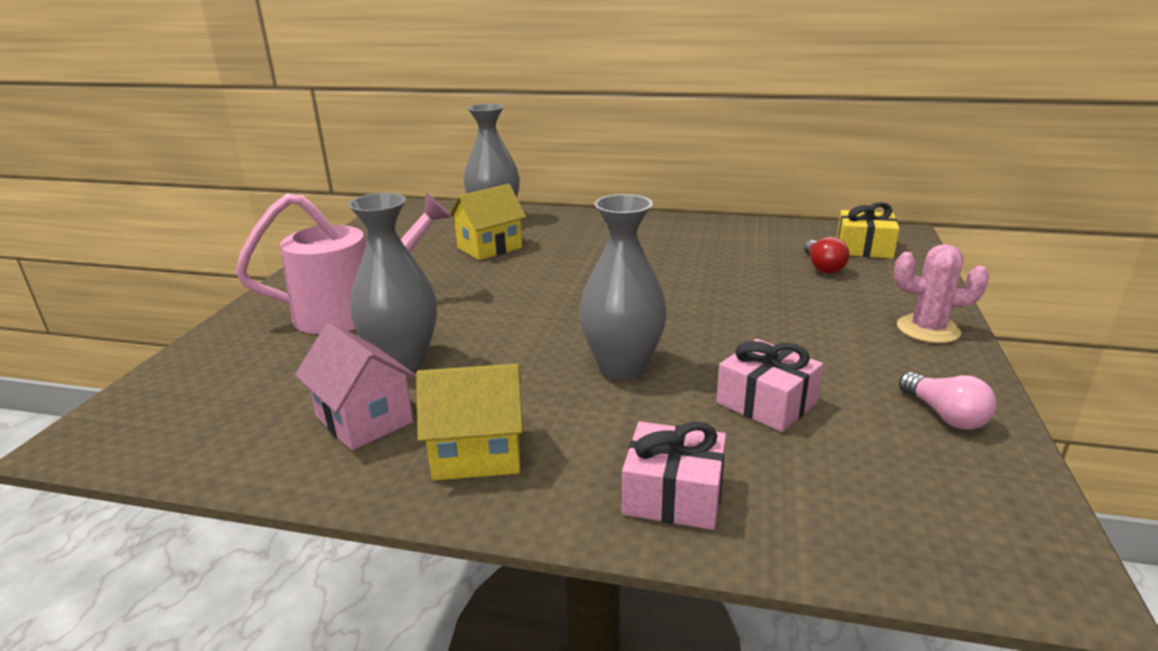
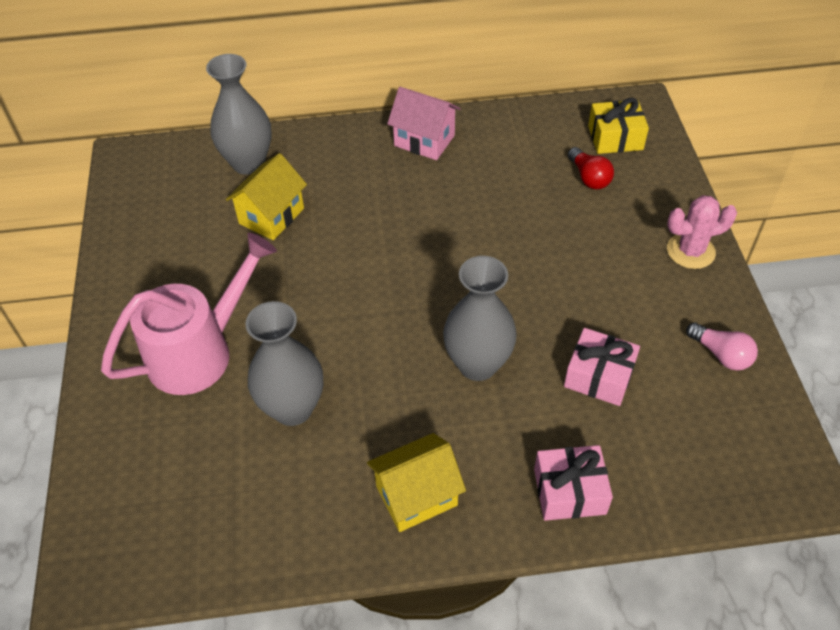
camera: 20 degrees left, 25 degrees up
pink house [295,322,416,451] -> pink house moved to [387,87,461,160]

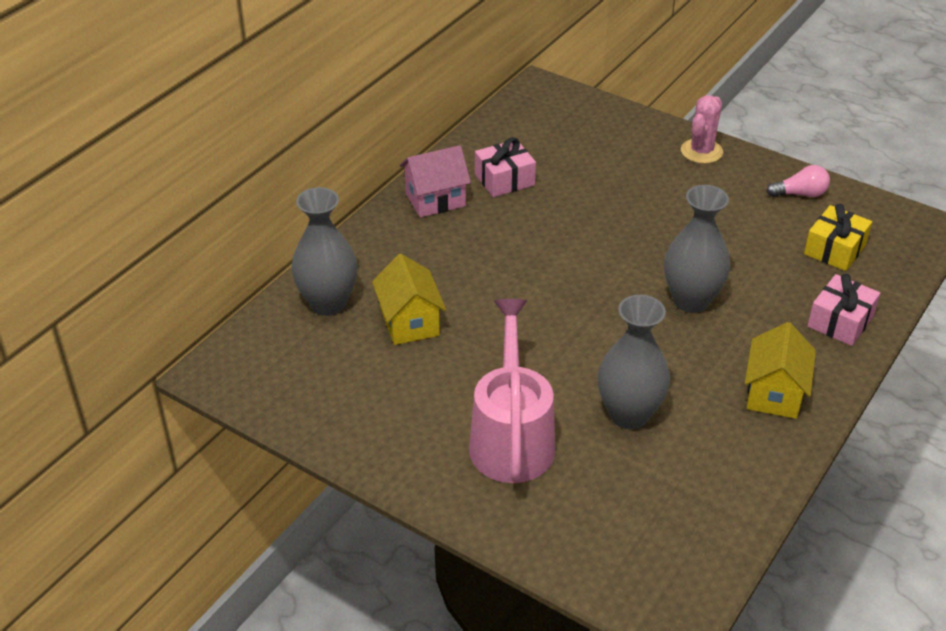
camera: 50 degrees left, 10 degrees down
pink gift [564,328,640,406] -> pink gift moved to [475,137,536,197]
red light bulb [568,147,614,189] -> none
yellow gift [588,98,649,154] -> yellow gift moved to [804,204,872,271]

